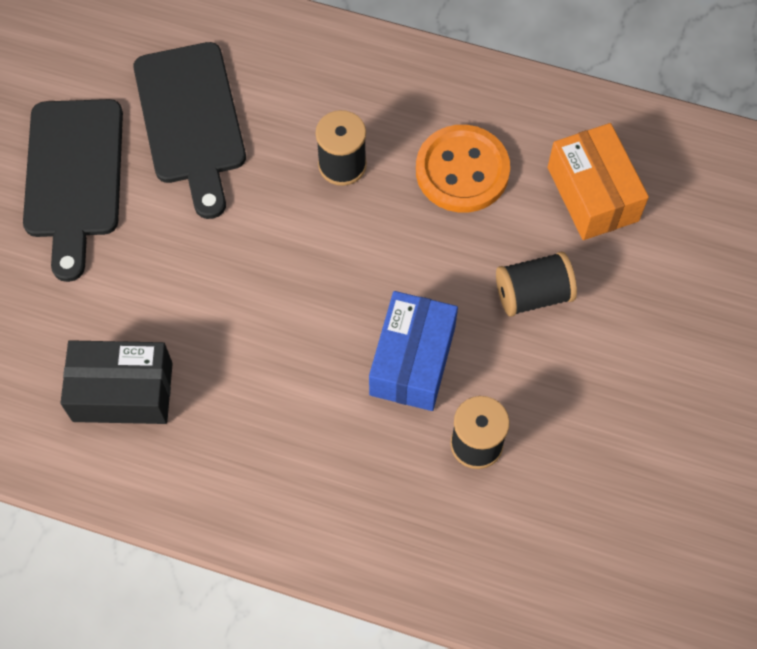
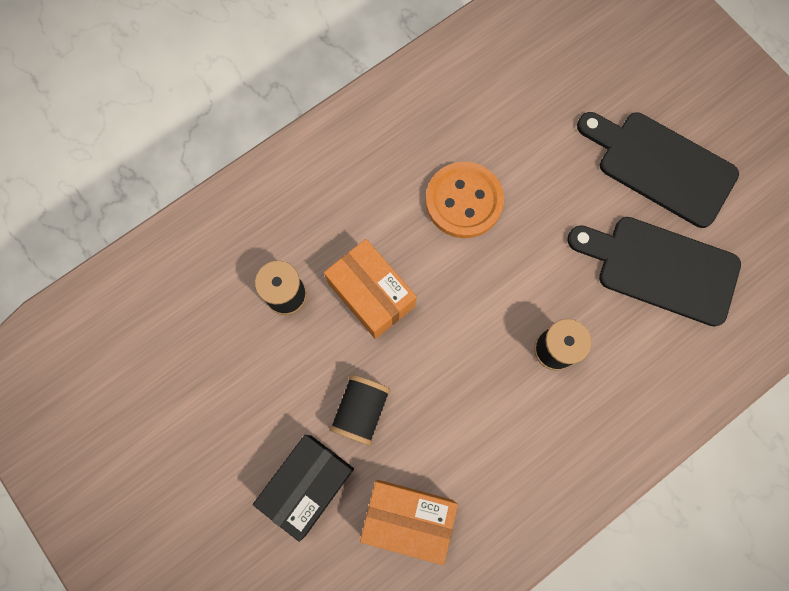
camera: 125 degrees right, 10 degrees up
black box [61,340,173,424] -> black box moved to [253,435,354,542]
blue box [369,291,458,411] -> orange box [324,239,417,339]
orange button [416,125,510,213] -> orange button moved to [425,162,504,238]

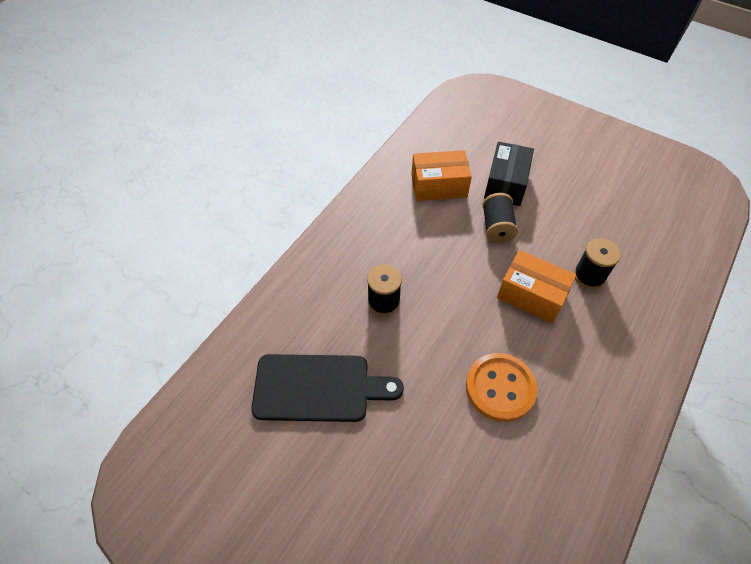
camera: 160 degrees right, 20 degrees down
black cutting board [577,112,739,228] -> none

